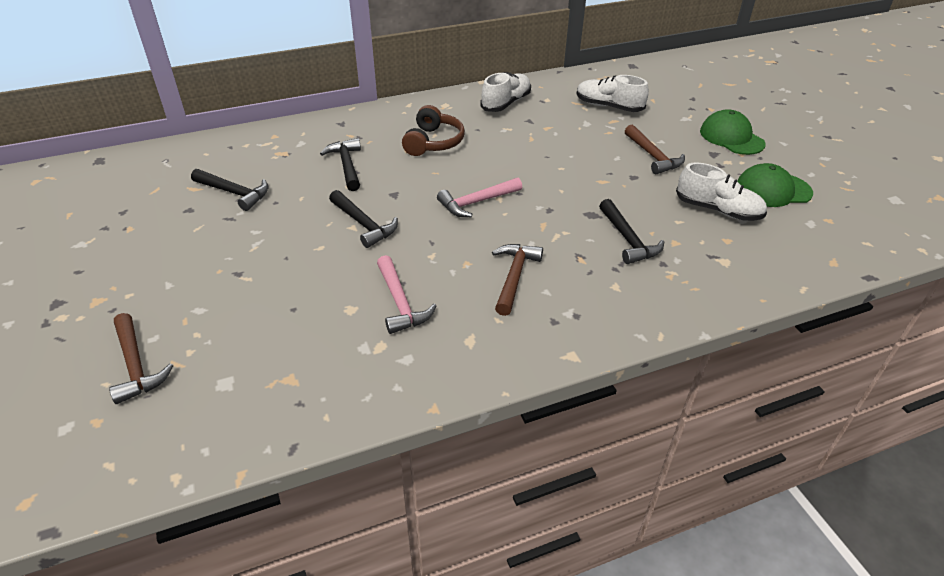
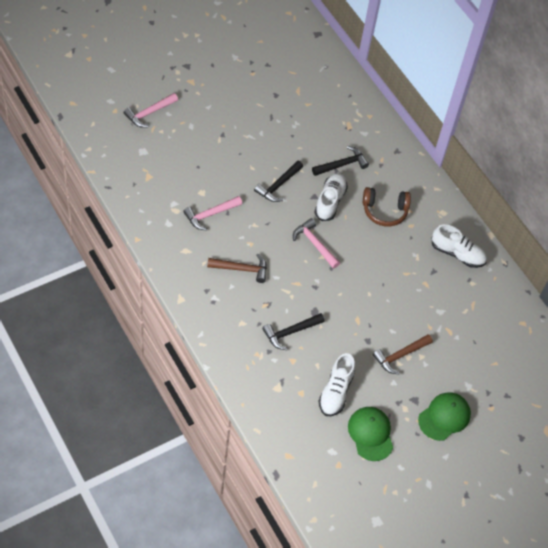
camera: 75 degrees right, 15 degrees up
brown hammer [109,313,173,404] -> pink hammer [124,93,178,128]
black hammer [191,169,268,211] -> none
white shoe [576,75,649,112] -> white shoe moved to [314,173,348,221]

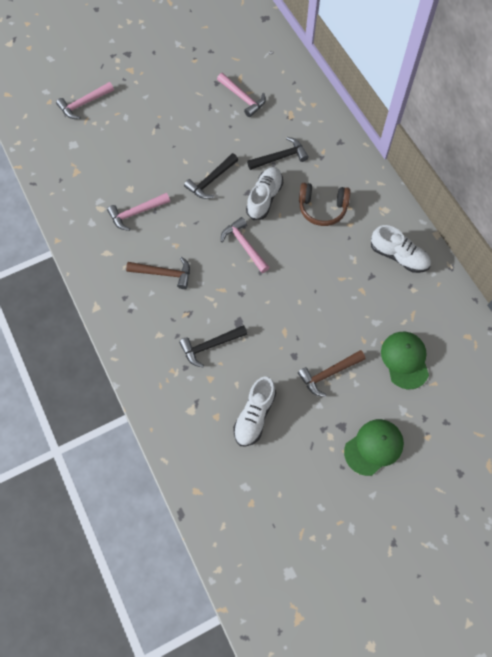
camera: 10 degrees right, 10 degrees up
green cap [348,407,393,461] -> green cap moved to [381,332,429,389]
none -> pink hammer [217,73,266,117]

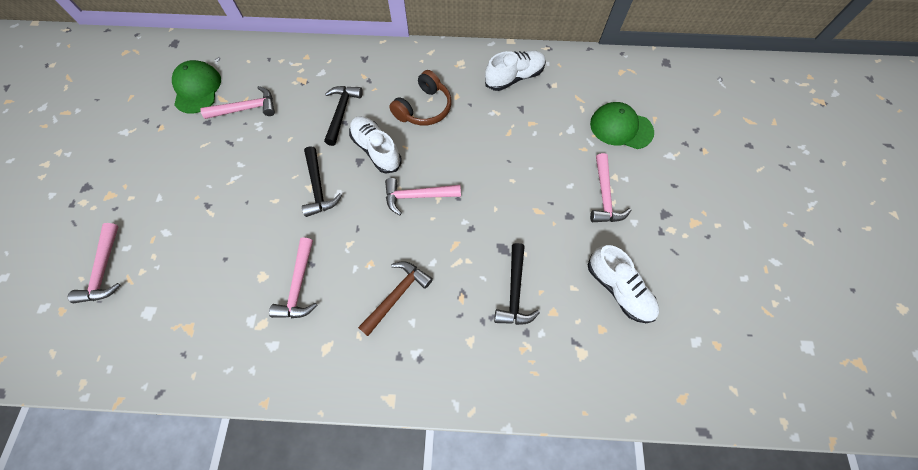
camera: 60 degrees left, 0 degrees up
brown hammer [298,350,365,397] -> pink hammer [590,153,632,222]
green cap [344,419,404,476] -> green cap moved to [172,60,221,114]

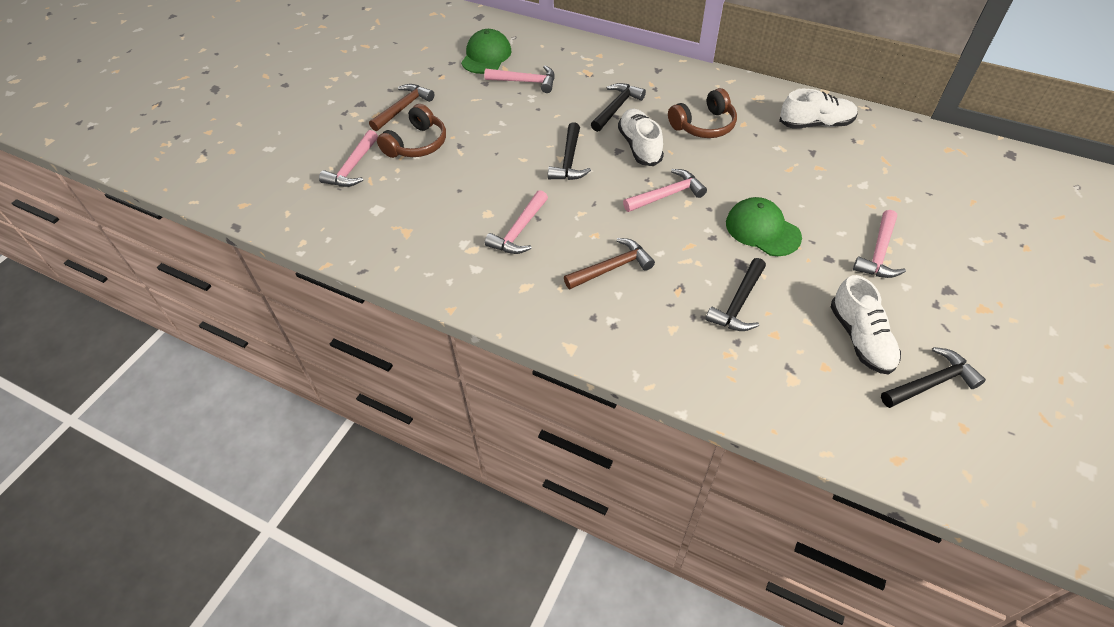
camera: 25 degrees right, 15 degrees down
pink hammer [385,178,461,215] -> pink hammer turned 135 degrees clockwise [623,169,707,212]
green cap [590,102,654,149] -> green cap moved to [726,197,802,256]
none -> brown hammer [369,84,434,131]
none -> brown headphones [377,104,446,158]
none -> black hammer [881,347,986,408]

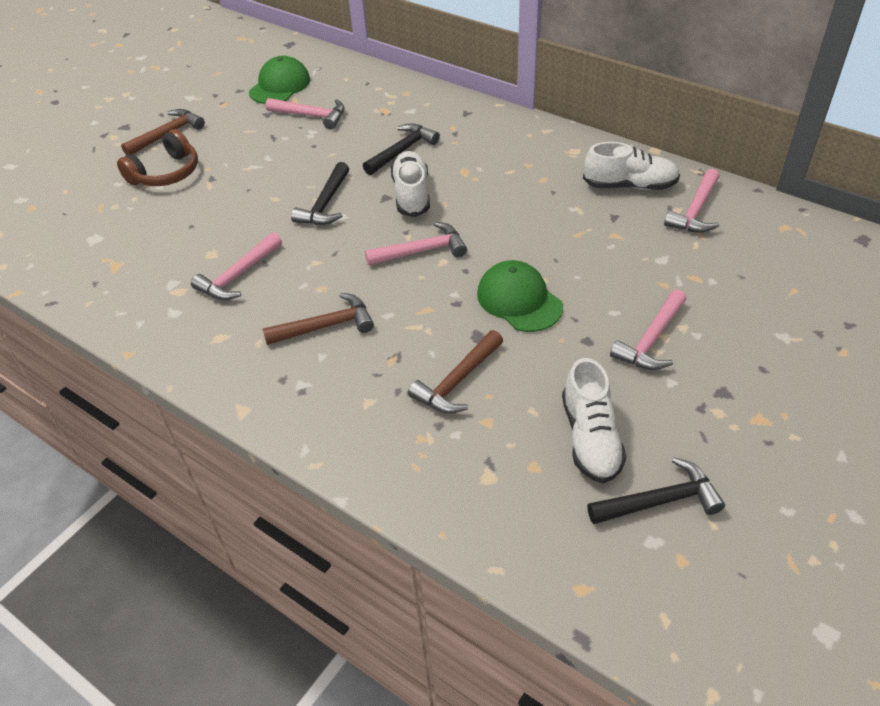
camera: 10 degrees right, 5 degrees down
pink hammer [319,130,378,187] -> pink hammer moved to [664,169,720,233]
brown headphones [668,88,737,138] -> none
black hammer [706,258,766,331] -> brown hammer [408,330,503,414]

